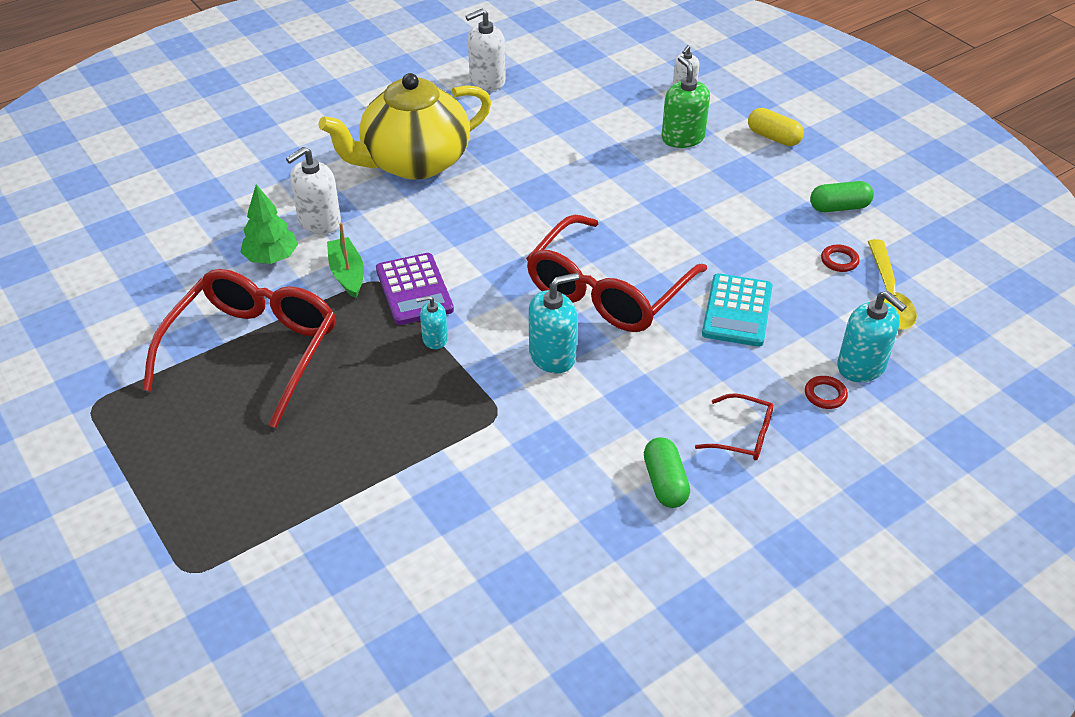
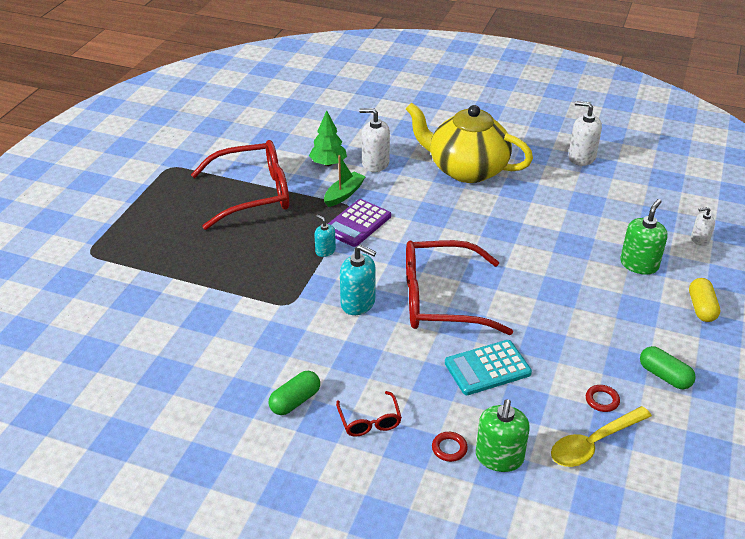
camera: 55 degrees right, 5 degrees down
turquoise soap dispenser [837,291,907,382] -> green soap dispenser [476,399,530,472]

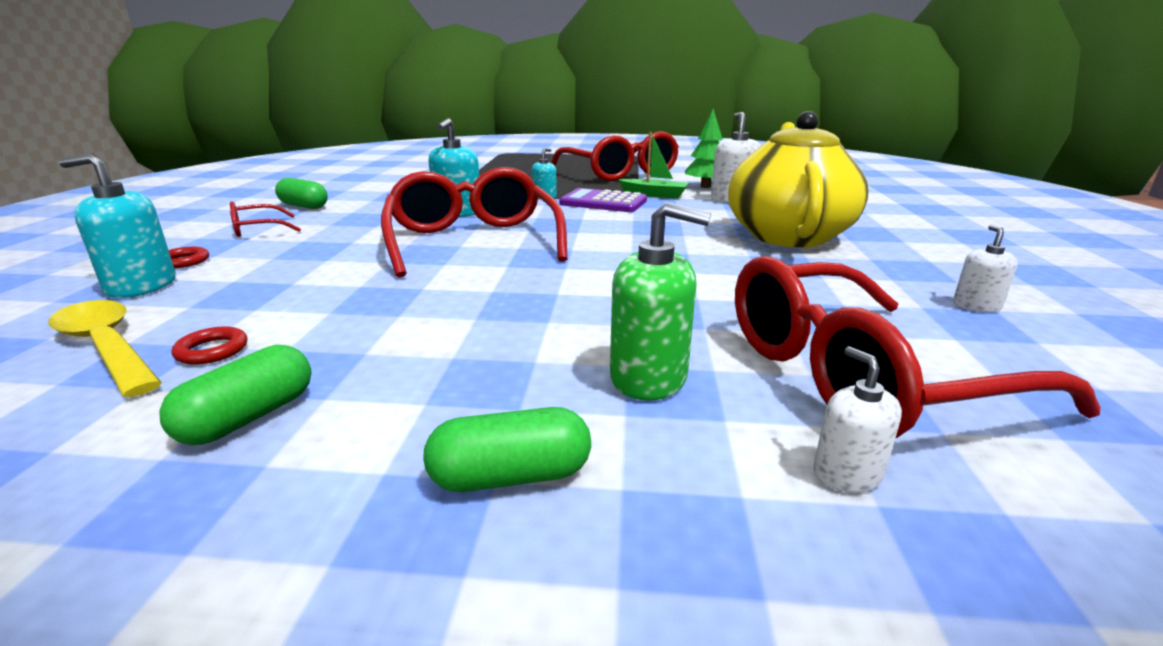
camera: 75 degrees right, 15 degrees down
turquoise calculator [445,340,532,395] -> none
green soap dispenser [476,399,530,472] -> turquoise soap dispenser [59,153,176,298]
white soap dispenser [569,101,602,166] -> white soap dispenser [953,225,1018,312], size x0.58
yellow capsule [689,278,720,322] -> green capsule [423,407,591,492]
none -> red glasses [735,256,1100,438]

